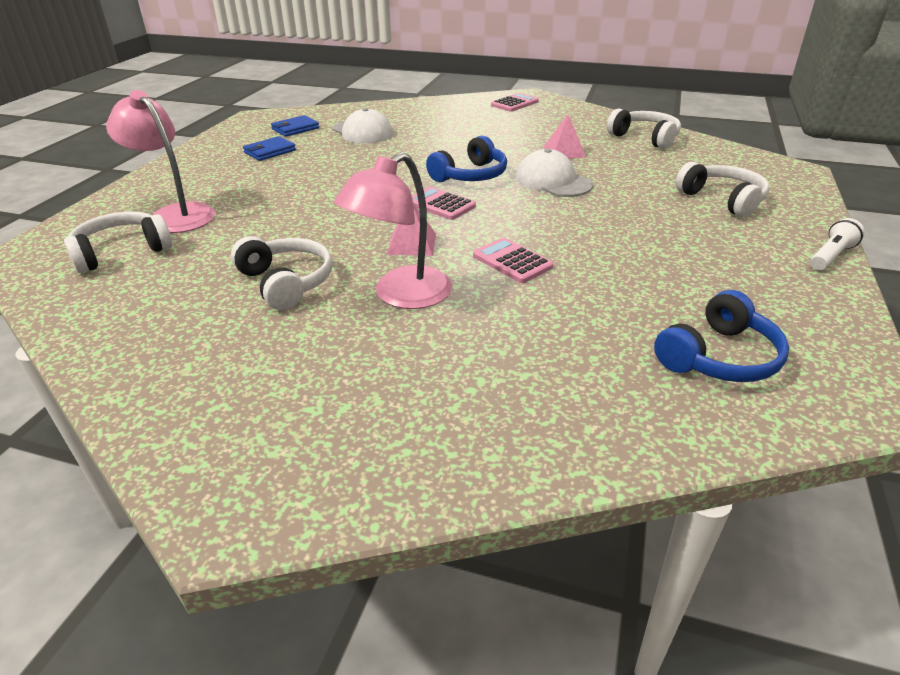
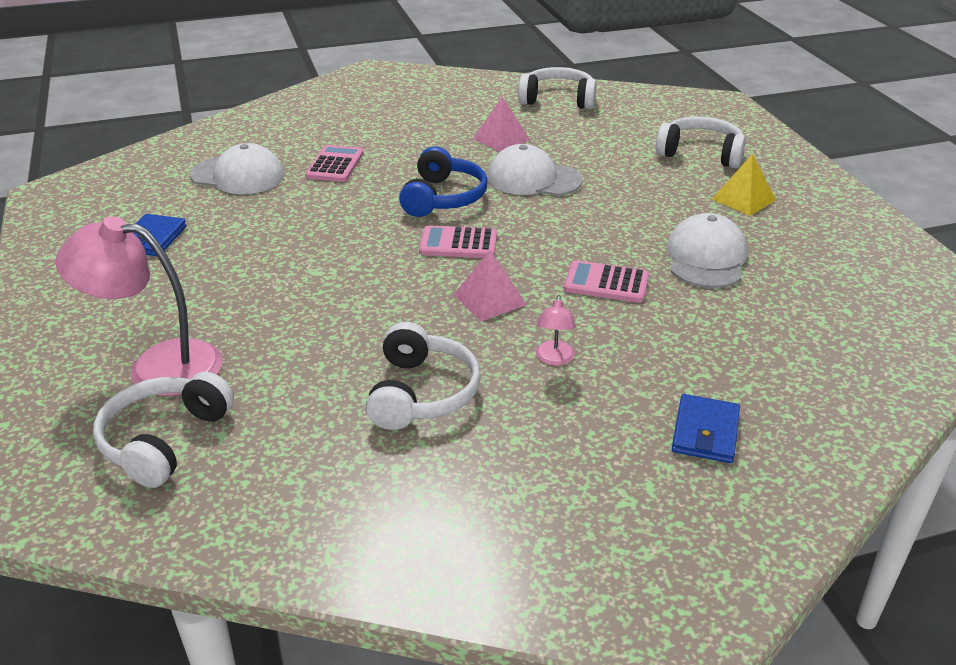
camera: 35 degrees left, 0 degrees up
white headphones [231,236,333,310] -> white headphones turned 75 degrees clockwise [366,322,481,430]
blue wallet [271,115,319,137] -> blue wallet moved to [672,394,740,463]
pink lamp [334,152,452,309] -> pink lamp [536,295,576,366], size x0.45
pink calculator [491,93,539,112] -> pink calculator moved to [305,145,364,182]
blue headphones [654,290,789,382] -> none
white flashlight [810,218,865,270] -> none
none -> white cap [667,213,747,288]
none -> yellow pyramid [712,154,776,216]

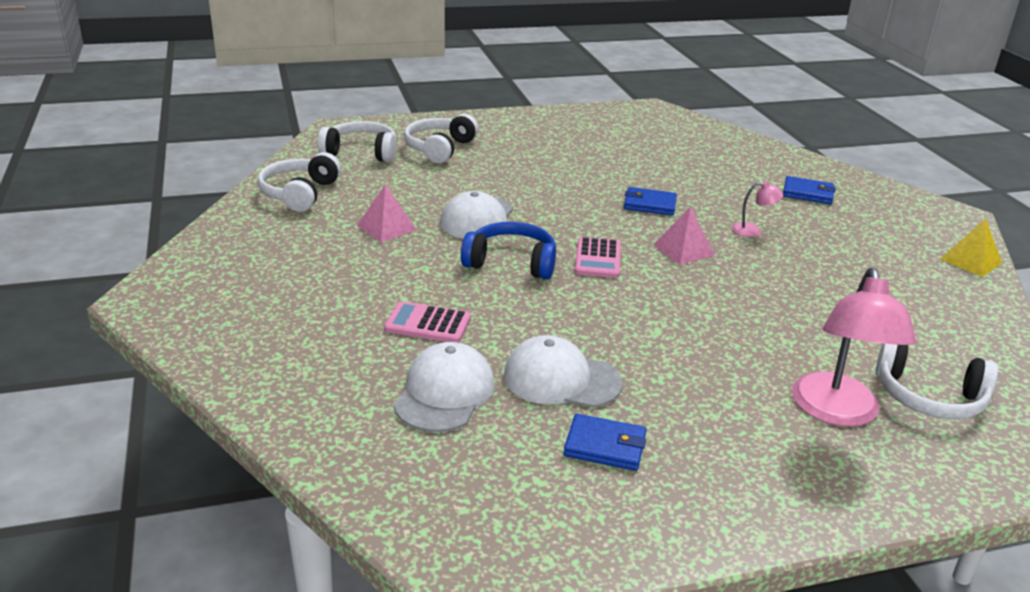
camera: 90 degrees left, 5 degrees down
white headphones [366,322,481,430] -> white headphones moved to [317,121,396,162]
pink calculator [564,260,649,303] -> blue wallet [624,187,677,216]
white cap [667,213,747,288] -> white cap moved to [503,335,622,408]
yellow pyramid [712,154,776,216] -> yellow pyramid moved to [941,219,1002,277]

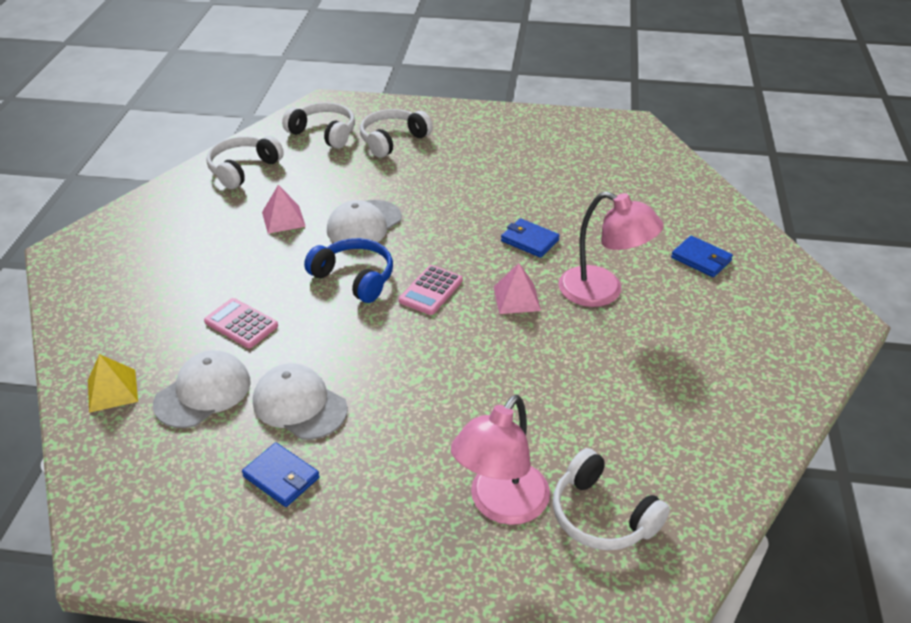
camera: 25 degrees right, 10 degrees up
pink lamp [732,181,783,237] -> pink lamp [559,192,664,307], size x2.22
yellow pyramid [941,219,1002,277] -> yellow pyramid moved to [88,354,138,413]

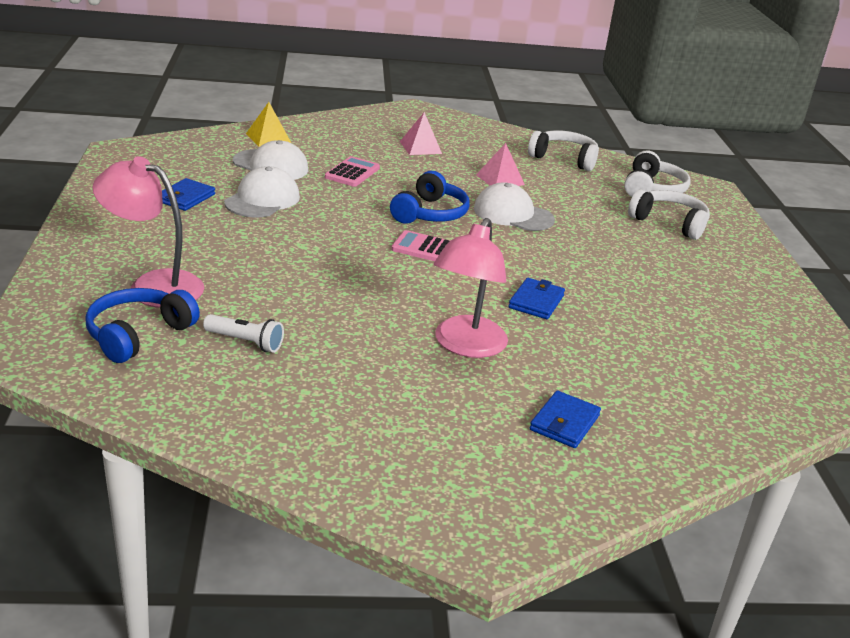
camera: 75 degrees right, 10 degrees down
pink pyramid [494,263,541,314] -> pink pyramid moved to [400,112,442,155]
white headphones [553,448,670,550] -> blue headphones [85,288,200,363]
none -> white flashlight [203,314,284,353]

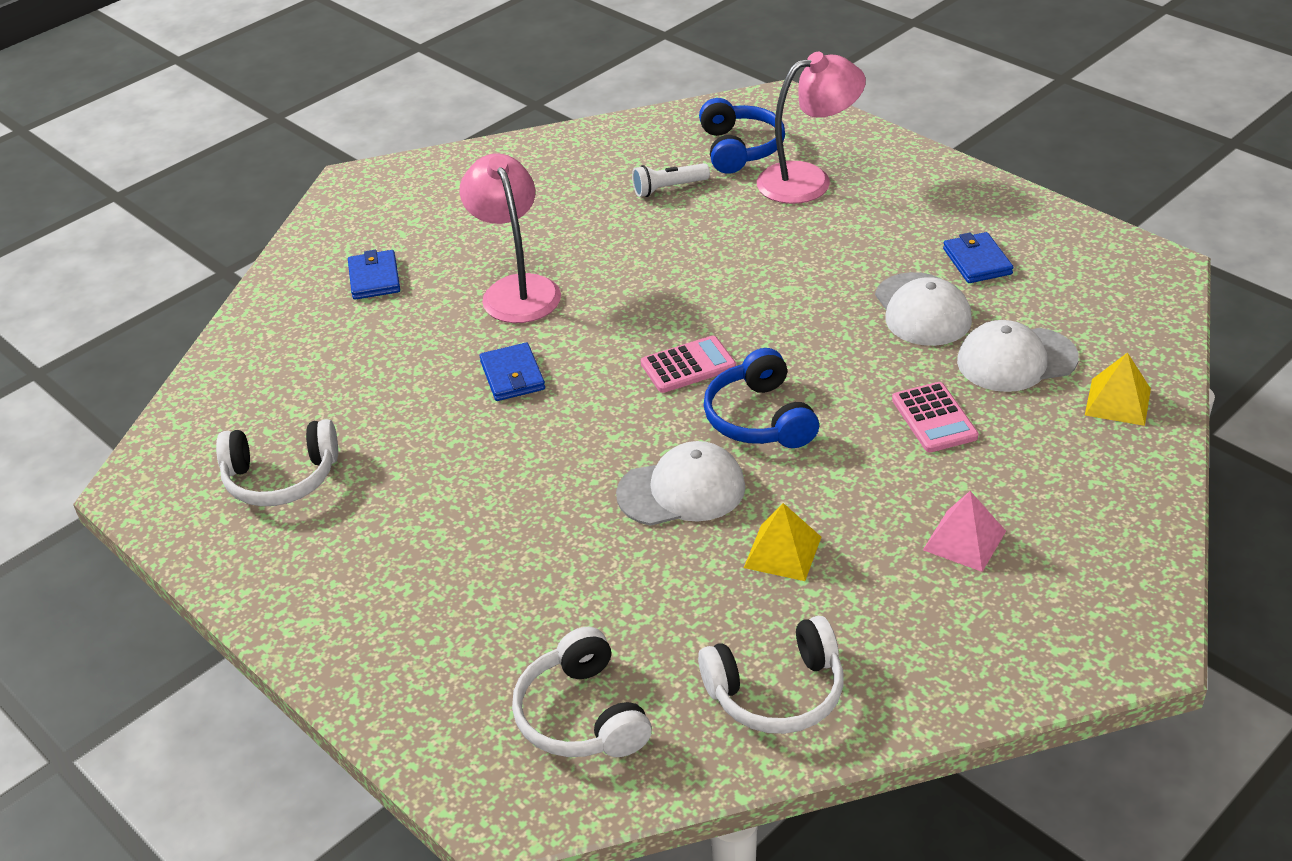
camera: 145 degrees right, 10 degrees up
pink pyramid [476,143,525,186] -> yellow pyramid [744,503,821,581]
white headphones [628,190,710,240] -> white headphones moved to [216,419,338,506]

